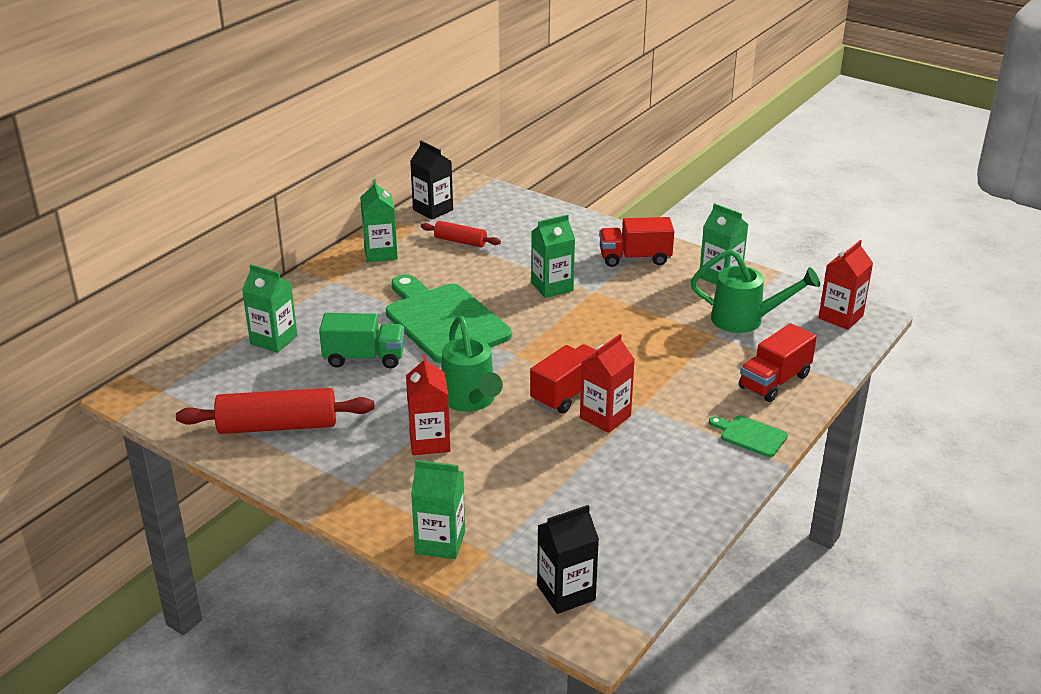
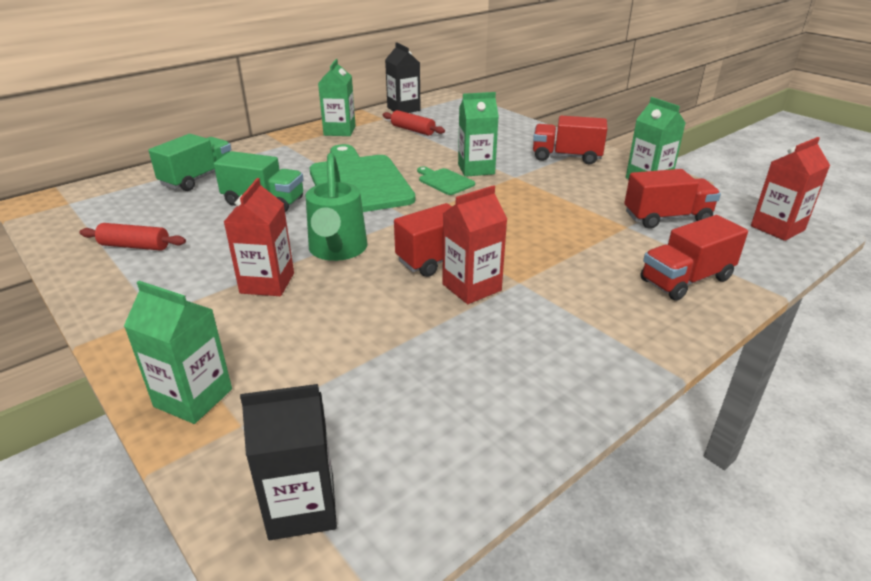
camera: 15 degrees right, 0 degrees up
red rolling pin [176,388,374,434] -> red rolling pin [79,223,186,251], size x0.55
green carton [242,264,297,353] -> green truck [149,134,232,191]
green watering can [690,249,820,333] -> red truck [624,169,721,229]
green cutting board [709,416,788,457] -> green cutting board moved to [417,167,475,195]

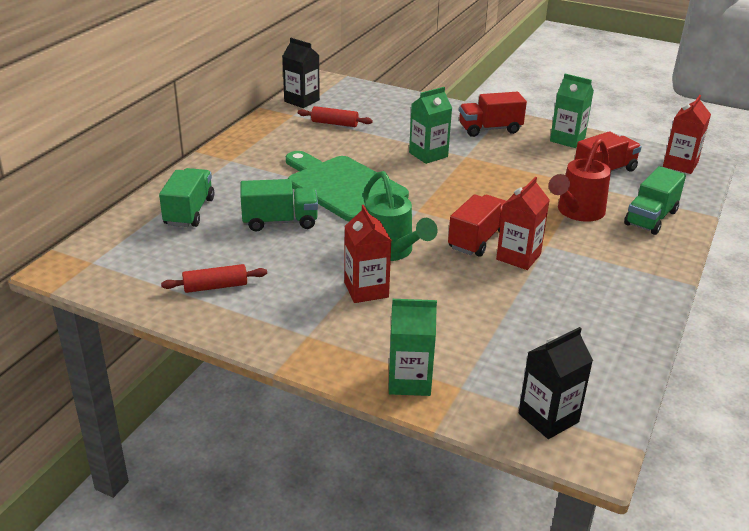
camera: 25 degrees left, 0 degrees up
green carton [318,59,356,136] -> none
green cutting board [417,167,475,195] -> none
red truck [640,215,748,301] -> green truck [624,166,686,235]
none -> red watering can [548,138,611,222]

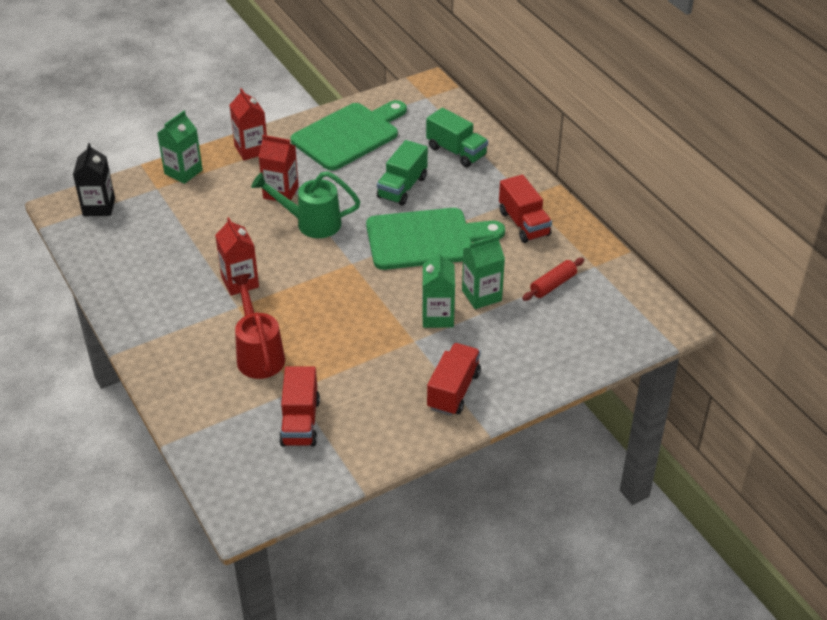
camera: 125 degrees right, 10 degrees up
red rolling pin [161,264,267,293] -> green cutting board [291,100,407,171]
black carton [283,38,320,108] -> none
red truck [448,194,506,257] -> red truck moved to [499,175,552,243]
green carton [550,74,594,148] -> green carton moved to [462,235,505,309]
green truck [624,166,686,235] -> none
red carton [663,95,711,174] -> red carton moved to [230,88,267,160]

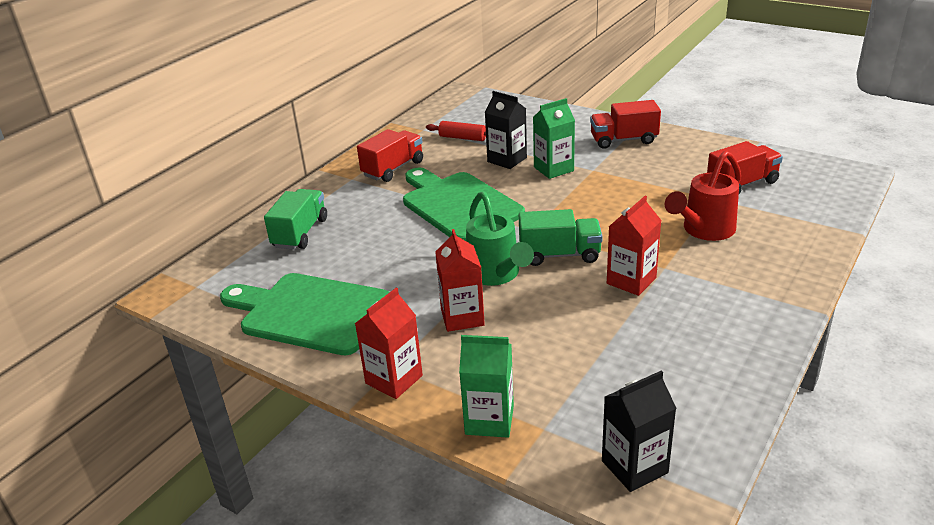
camera: 115 degrees left, 10 degrees down
green truck [377,140,428,206] -> green truck moved to [519,209,603,266]
green carton [462,235,505,309] -> black carton [485,91,527,169]

